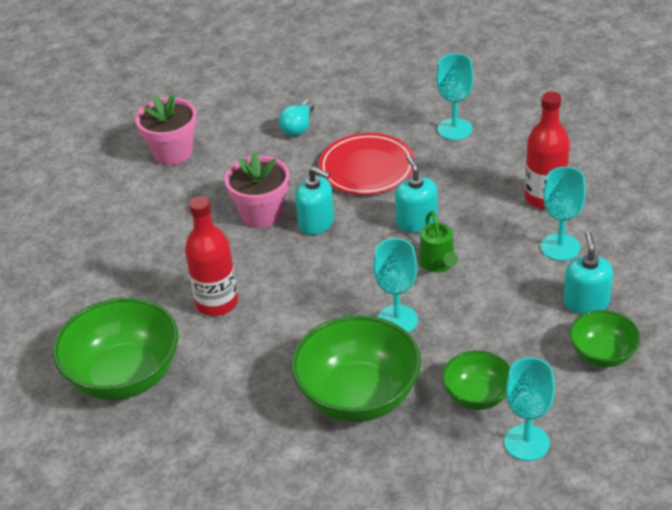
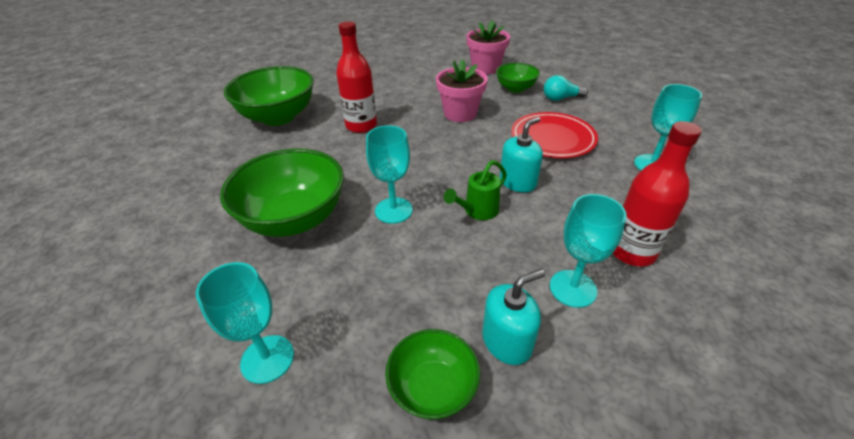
camera: 60 degrees right, 0 degrees up
turquoise soap dispenser [295,167,334,235] -> none
green bowl [442,350,510,410] -> green bowl moved to [496,63,540,93]

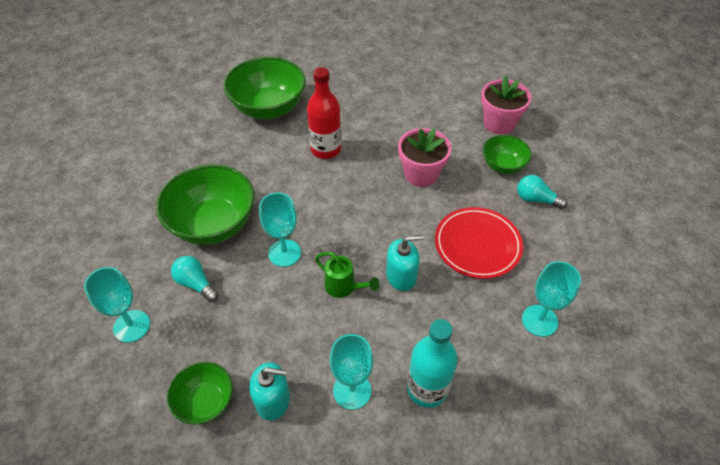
camera: 30 degrees right, 10 degrees up
green watering can [444,160,507,220] -> green watering can turned 135 degrees counterclockwise [315,252,380,298]
red bottle [613,121,701,266] -> turquoise bottle [407,319,458,408]
none -> turquoise light bulb [171,256,219,302]

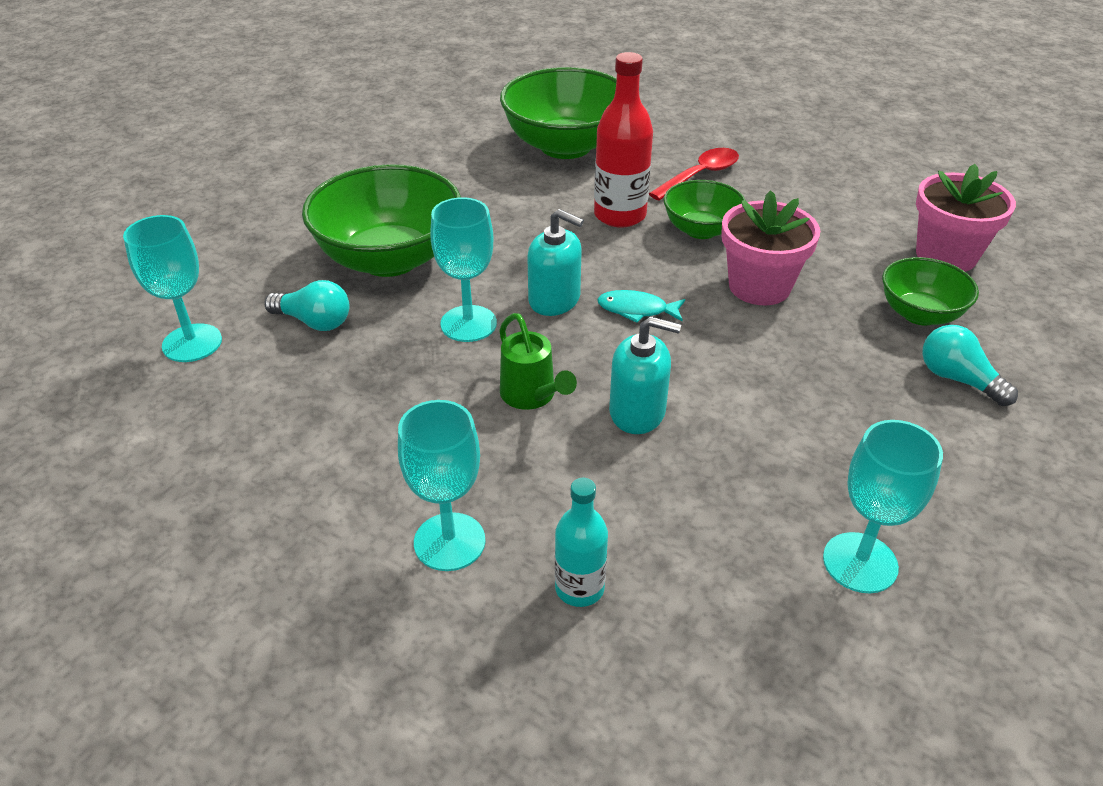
camera: 25 degrees right, 10 degrees down
green bowl [167,362,233,424] -> green bowl moved to [664,180,746,239]
turquoise light bulb [171,256,219,302] -> turquoise light bulb turned 135 degrees clockwise [265,280,349,331]
turquoise soap dispenser [249,362,290,421] -> turquoise soap dispenser moved to [528,209,584,316]
turquoise bottle [407,319,458,408] -> turquoise bottle [555,478,608,607], size x0.61
red plate [435,207,523,279] -> none
none -> turquoise fish [597,290,685,323]
none -> red spoon [649,148,739,201]

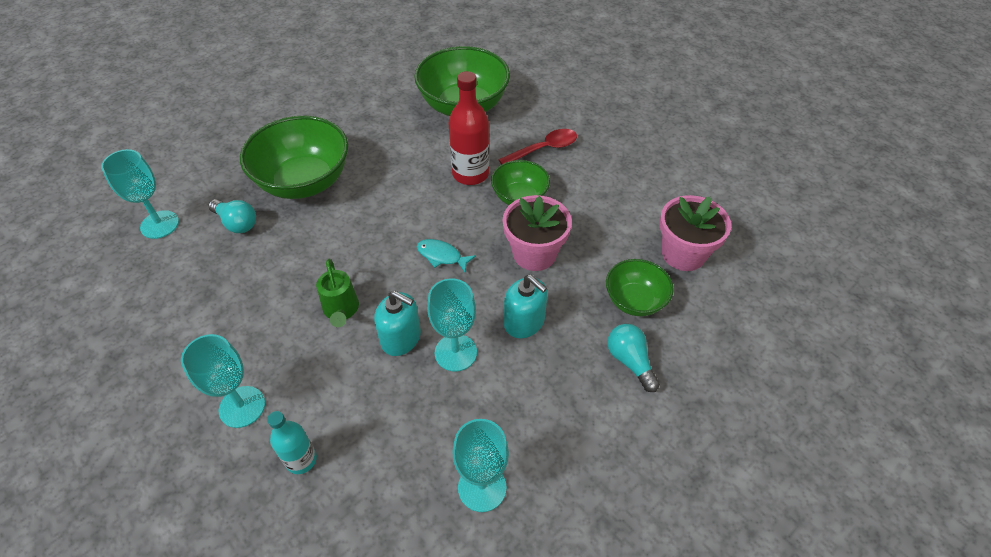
camera: 15 degrees right, 10 degrees up
turquoise goblet [430,197,497,342] -> turquoise goblet moved to [427,278,477,372]
turquoise soap dispenser [528,209,584,316] -> turquoise soap dispenser moved to [504,275,547,338]

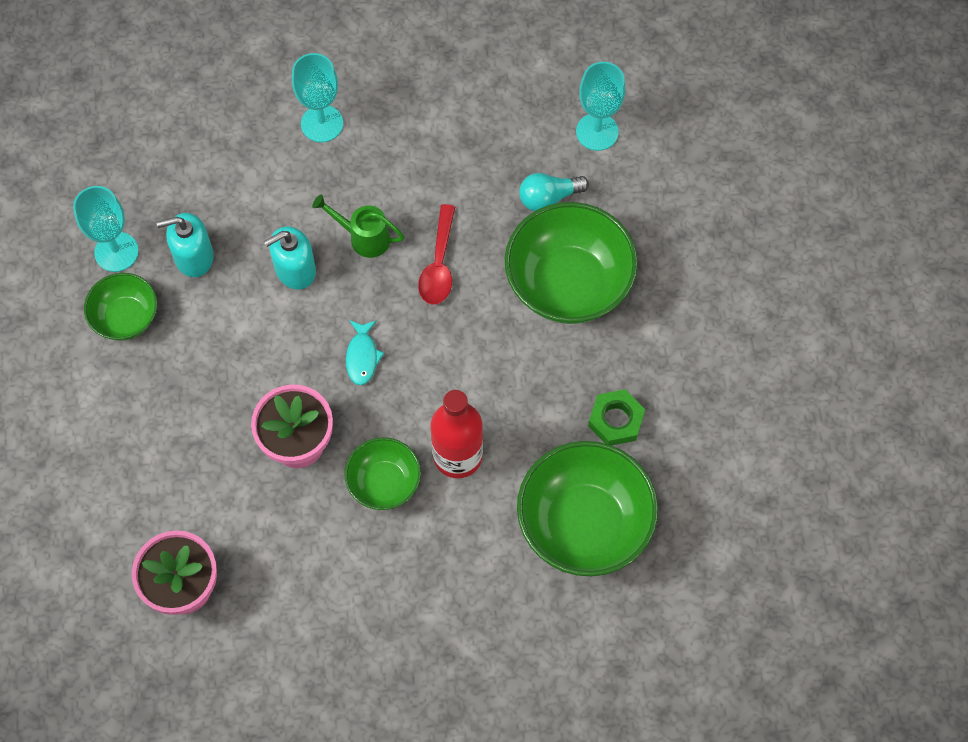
camera: 125 degrees right, 15 degrees up
turquoise bottle [267,411,317,474] -> none
turquoise fish [417,239,476,272] -> turquoise fish turned 120 degrees clockwise [346,320,384,385]
turquoise goblet [427,278,477,372] -> none
red spoon [498,129,577,165] -> red spoon moved to [418,204,455,305]
turquoise soap dispenser [504,275,547,338] -> turquoise soap dispenser moved to [156,213,214,277]
green bowl [606,259,674,316] -> green bowl moved to [84,273,157,341]
turquoise light bulb [607,324,660,392] -> none
none -> green nut [588,389,645,445]

